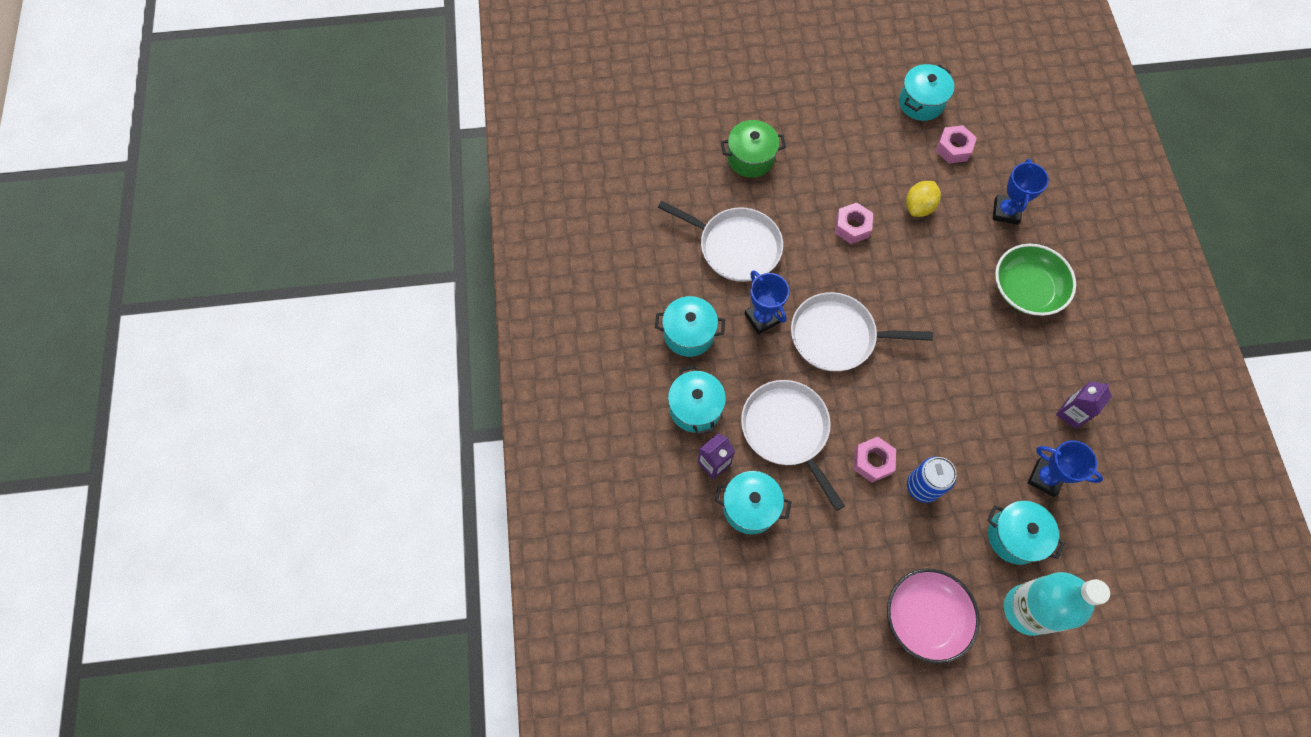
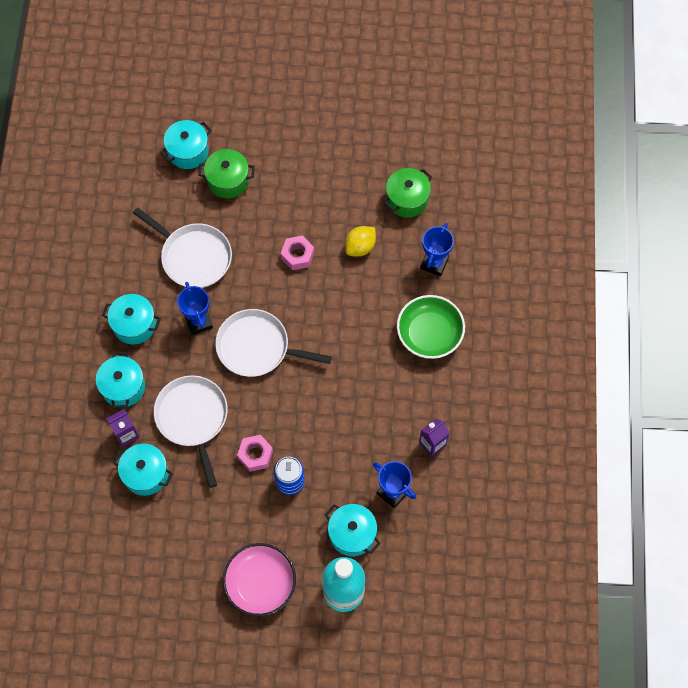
camera: 10 degrees right, 0 degrees up
turquoise pot [899,64,954,121] -> turquoise pot moved to [160,120,212,169]
pink nut [936,125,977,164] -> green pot [384,168,432,218]

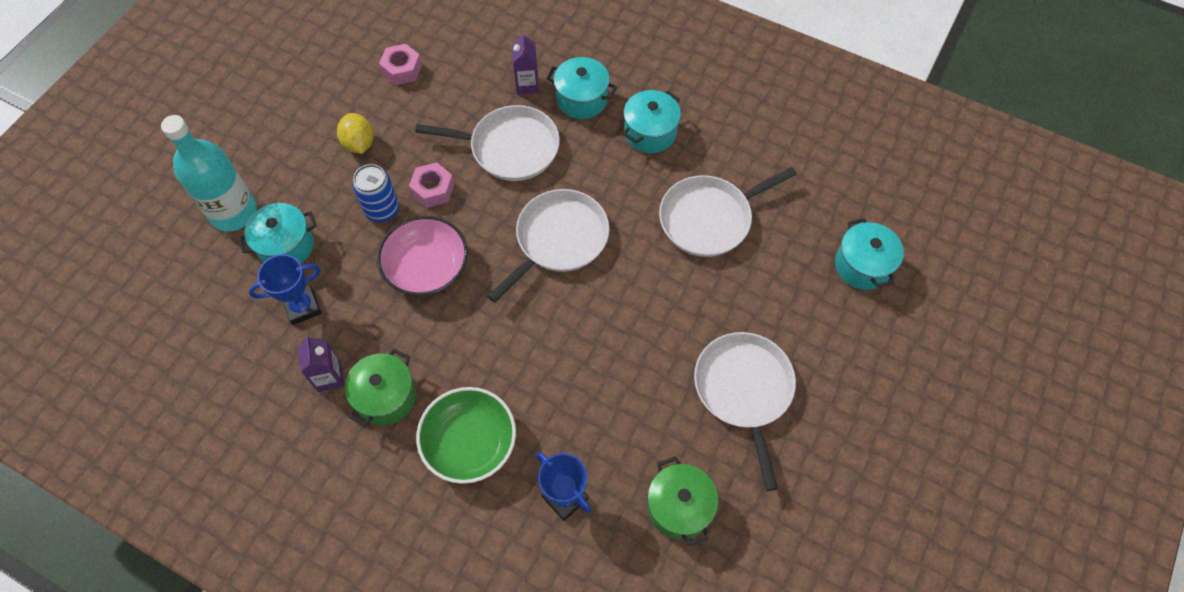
camera: 115 degrees right, 5 degrees down
turquoise pot [113,444,173,496] -> none
blue trophy [177,282,213,335] -> none
green pot [198,149,255,198] -> green pot moved to [345,349,416,426]
pink bowl [223,543,296,616] -> pink bowl moved to [377,216,468,296]
pink nut [281,235,314,270] -> pink nut moved to [379,44,422,85]
yellow lemon [345,226,376,257] -> yellow lemon moved to [337,113,374,154]
none -> white pan [694,332,796,491]

